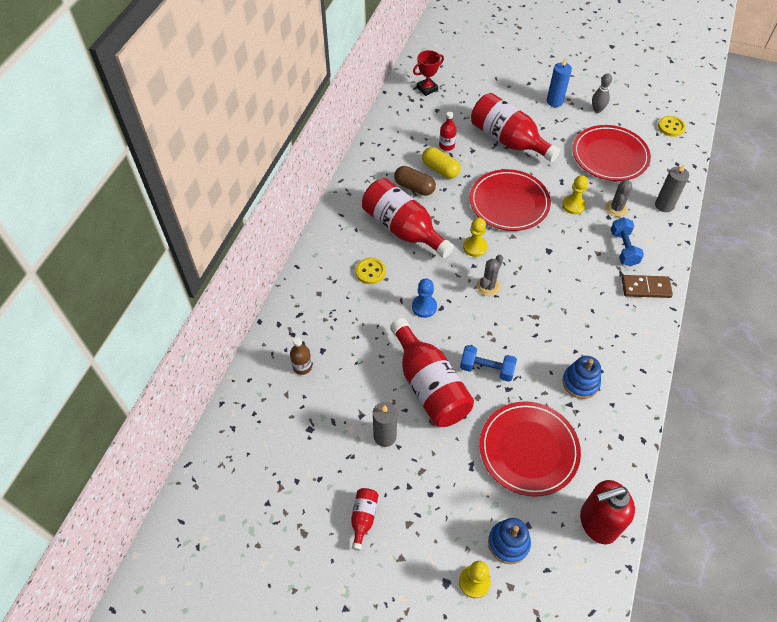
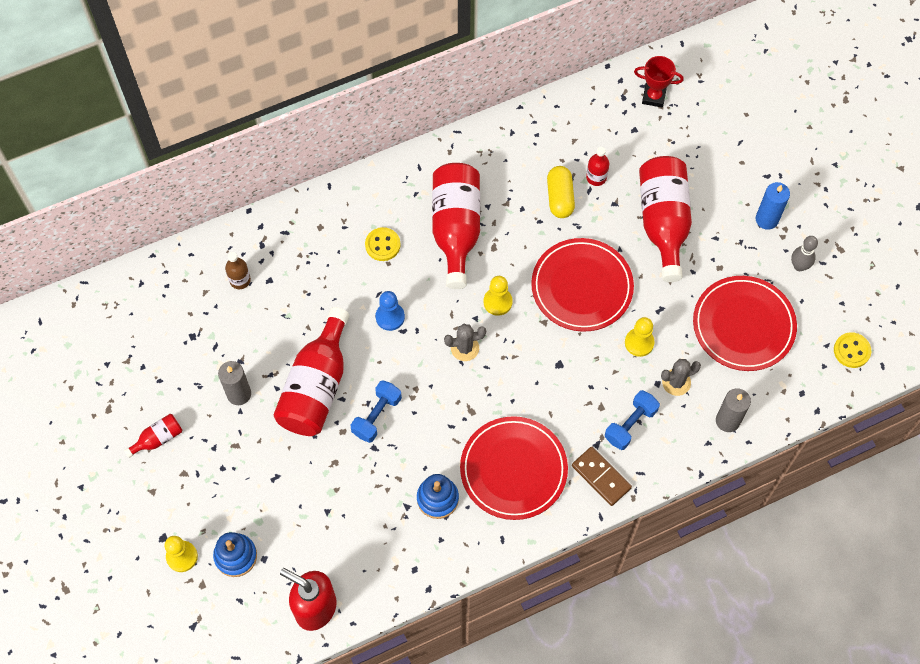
camera: 45 degrees right, 10 degrees up
brown capsule [394,166,436,196] -> none
blue dumbbell [460,345,517,382] -> blue dumbbell turned 60 degrees clockwise [351,380,402,443]
red plate [480,401,581,497] -> red plate moved to [460,416,568,520]

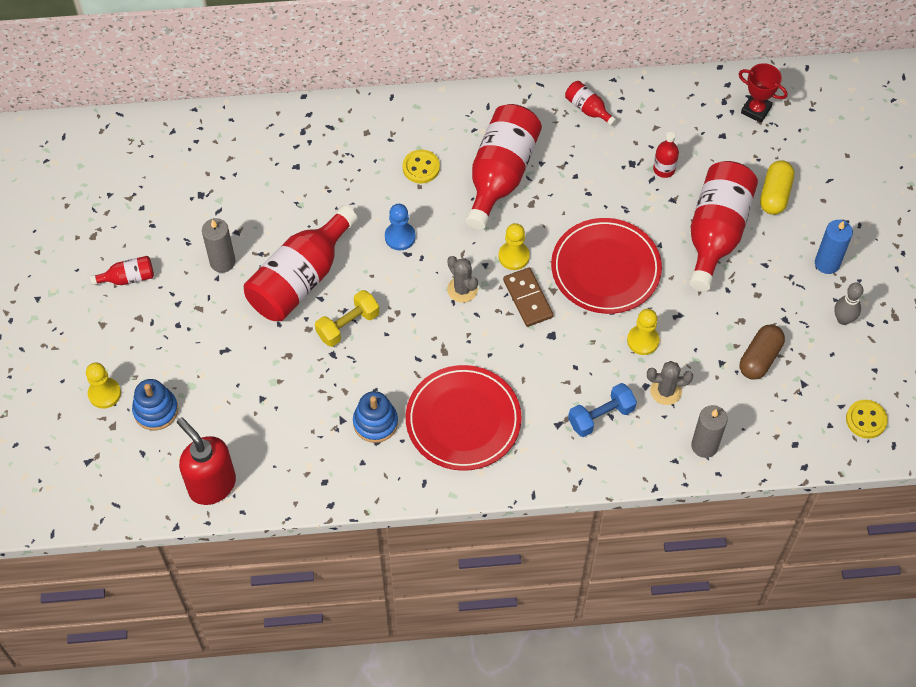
camera: 20 degrees right, 5 degrees down
brown bottle [225,252,251,289] -> none
blue dumbbell [351,380,402,443] -> yellow dumbbell [315,290,379,347]
grey cactus [444,324,486,361] -> grey cactus turned 45 degrees clockwise [447,256,478,303]
yellow capsule [547,166,575,218] -> yellow capsule moved to [760,160,794,215]
brown domino [572,447,632,506] -> brown domino moved to [503,267,554,327]
red plate [693,276,797,371] -> brown capsule [740,325,785,380]
none -> red bottle [565,81,617,126]

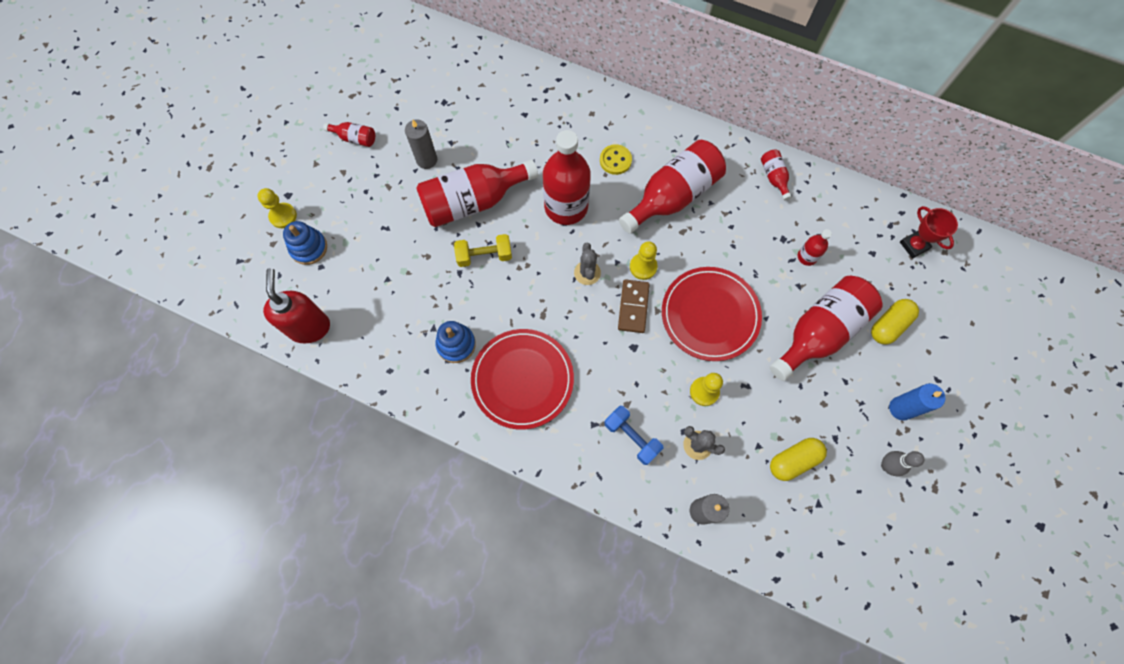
camera: 30 degrees right, 10 degrees up
blue pawn [385,204,416,250] -> red bottle [543,130,591,225]
blue dumbbell [568,383,637,437] -> blue dumbbell turned 45 degrees clockwise [604,406,664,465]
brown capsule [740,325,785,380] -> yellow capsule [770,438,827,481]
yellow button [846,400,888,439] -> none

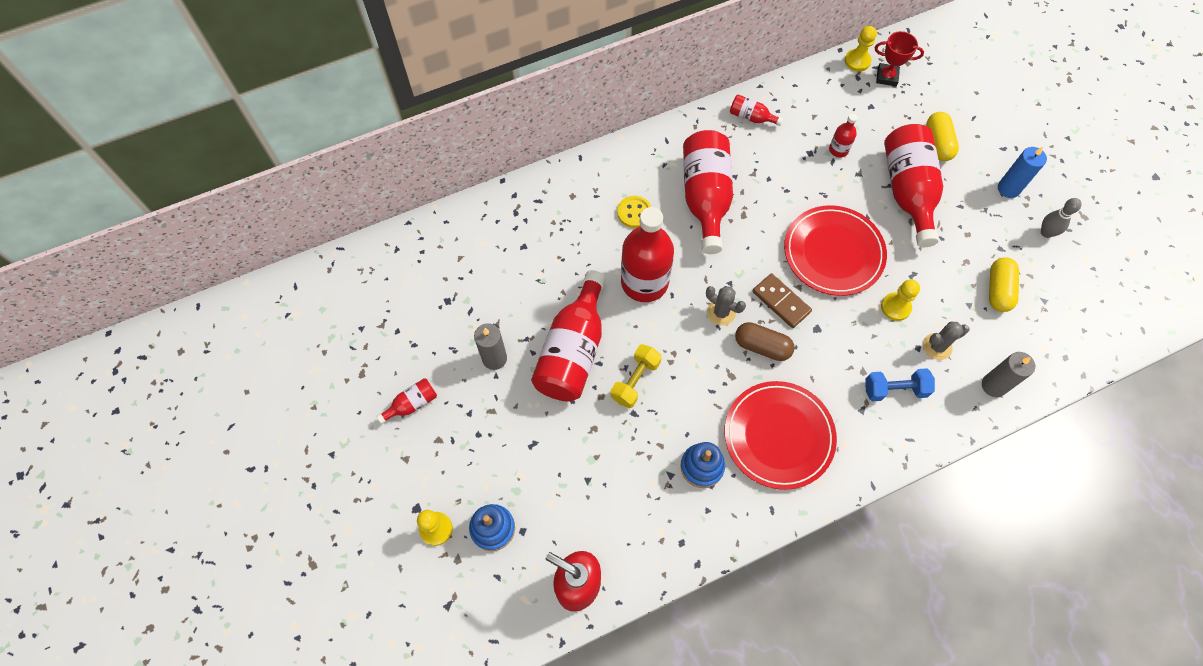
camera: 50 degrees left, 5 degrees down
yellow pawn [630,241,658,280] -> yellow pawn moved to [845,26,877,72]
none -> brown capsule [735,322,795,361]

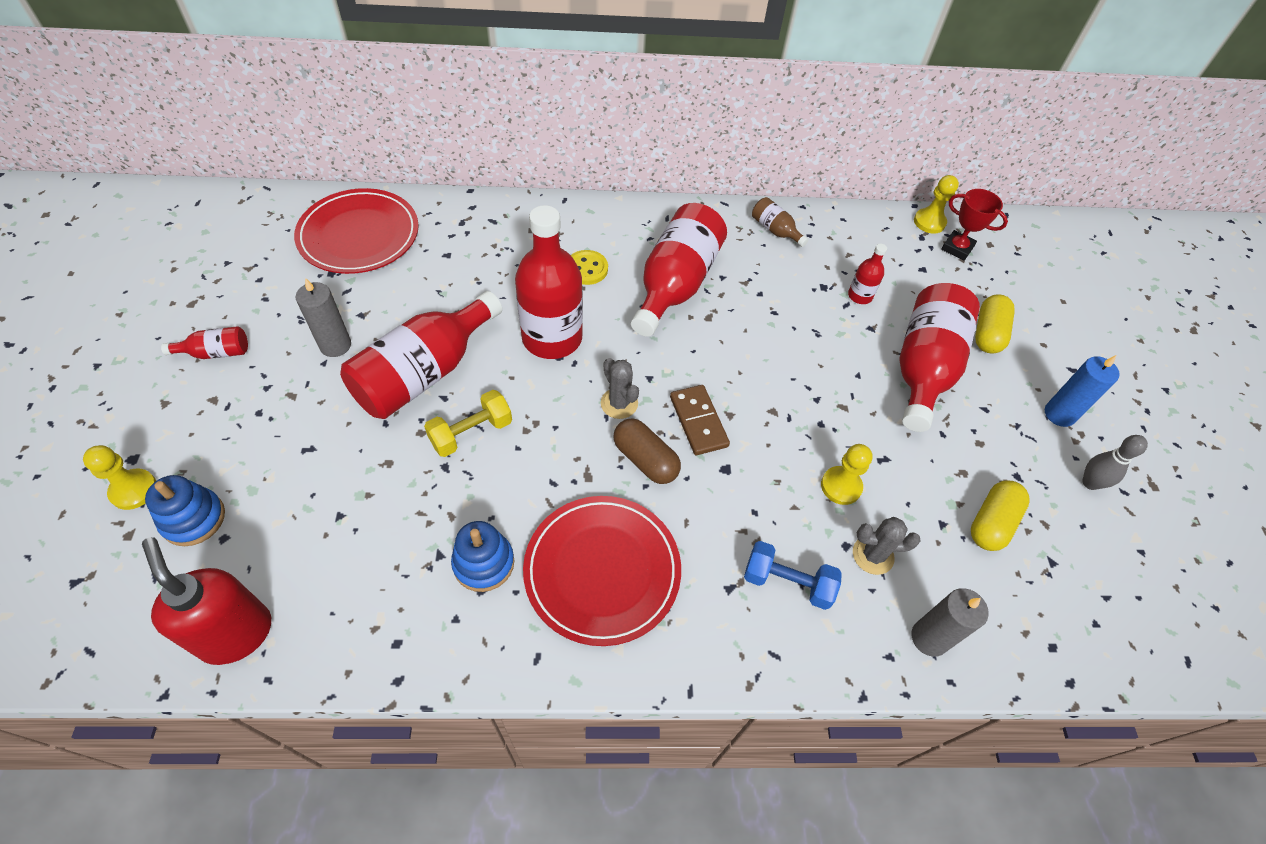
camera: 20 degrees right, 10 degrees down
red bottle [730,95,783,126] -> brown bottle [752,197,809,247]
red plate [784,205,887,296] -> red plate moved to [294,188,419,274]

